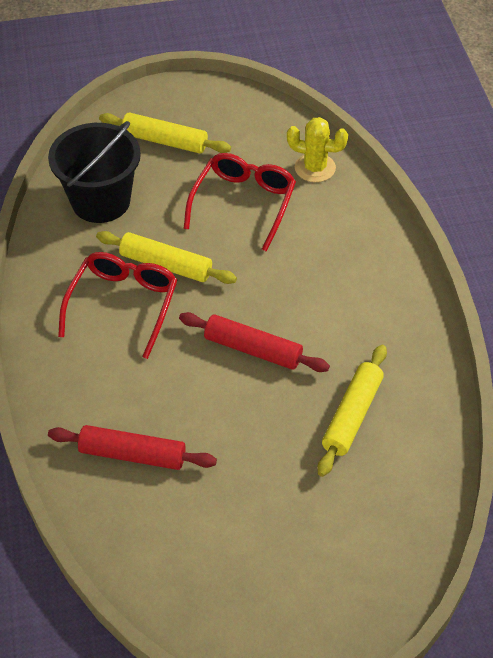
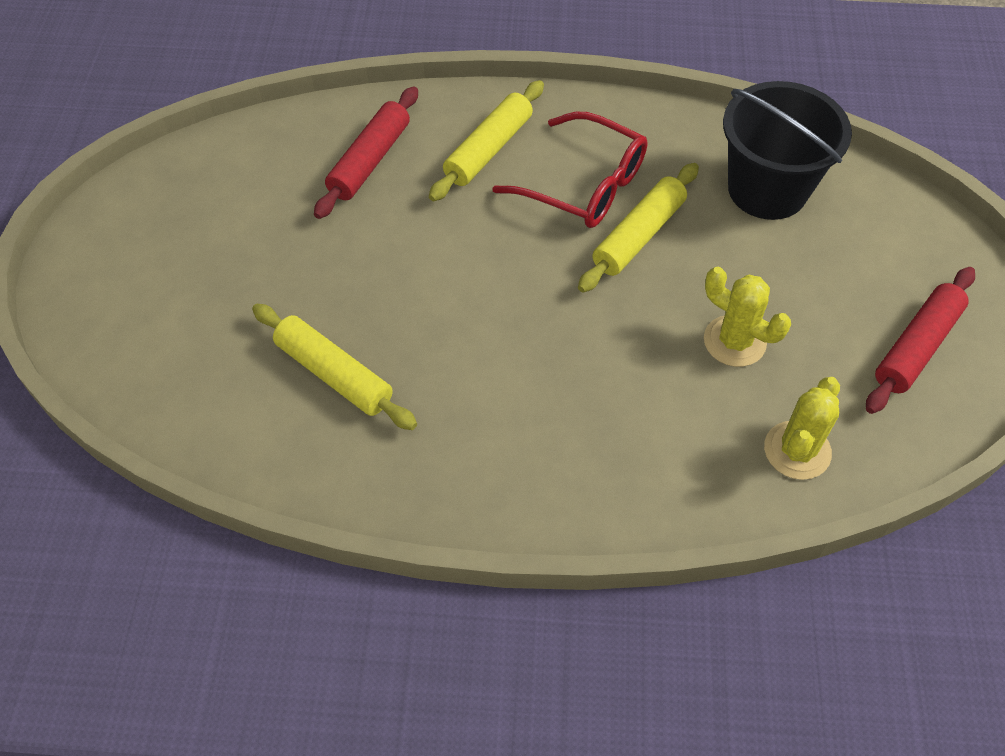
camera: 105 degrees right, 5 degrees up
yellow rolling pin [99,113,231,154] -> yellow rolling pin moved to [429,80,544,201]
red rolling pin [179,312,330,372] -> red rolling pin moved to [866,267,975,414]
red glasses [184,153,296,252] -> yellow cactus [704,267,791,367]

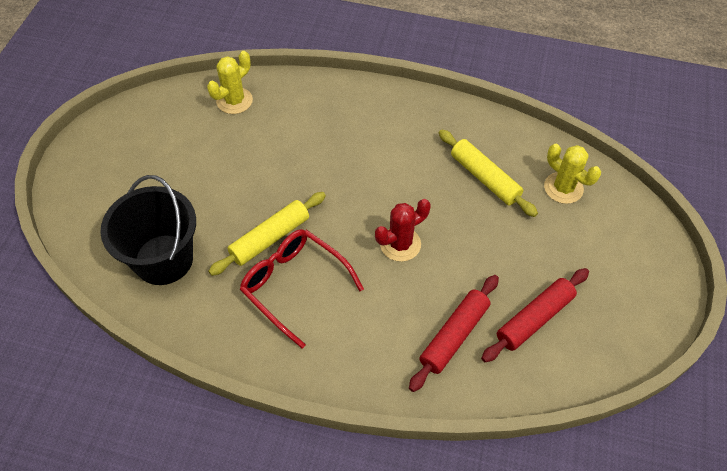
camera: 170 degrees left, 0 degrees up
yellow rolling pin [429,80,544,201] -> none
yellow cactus [704,267,791,367] -> yellow cactus moved to [544,144,601,204]
red rolling pin [866,267,975,414] -> red rolling pin moved to [481,268,589,362]
none -> red cactus [375,199,431,262]

